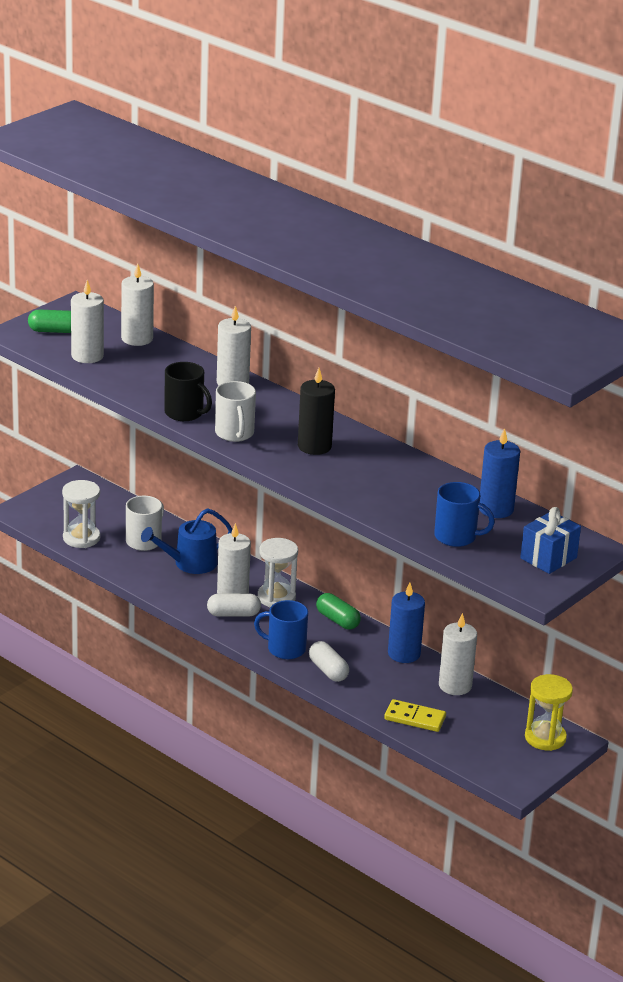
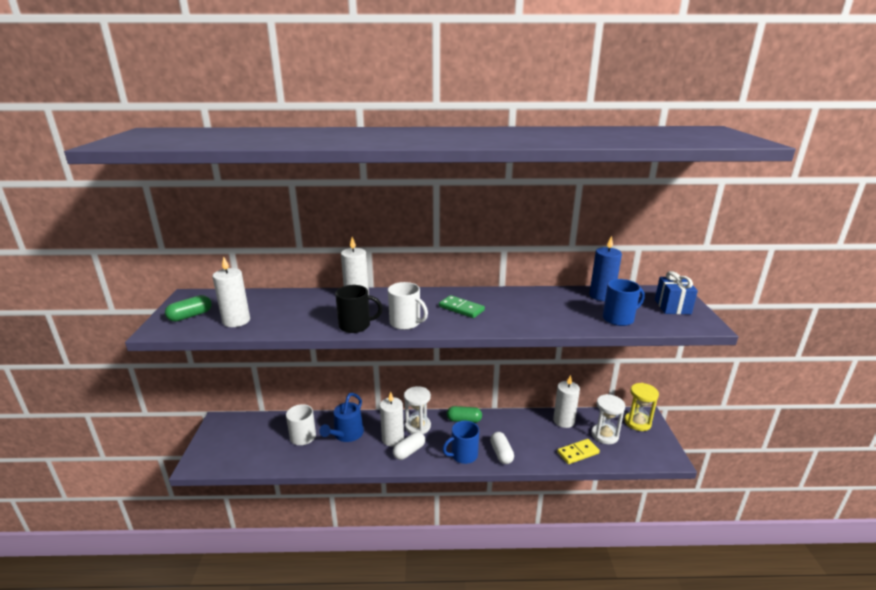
camera: 40 degrees left, 5 degrees down
white hourglass [62,480,100,548] -> white hourglass moved to [591,394,625,444]
white candle [121,264,154,346] -> none
black candle [298,368,335,455] -> green domino [439,295,485,318]
white capsule [309,641,349,682] -> white capsule turned 60 degrees clockwise [490,432,514,464]
blue candle [388,583,425,663] -> none

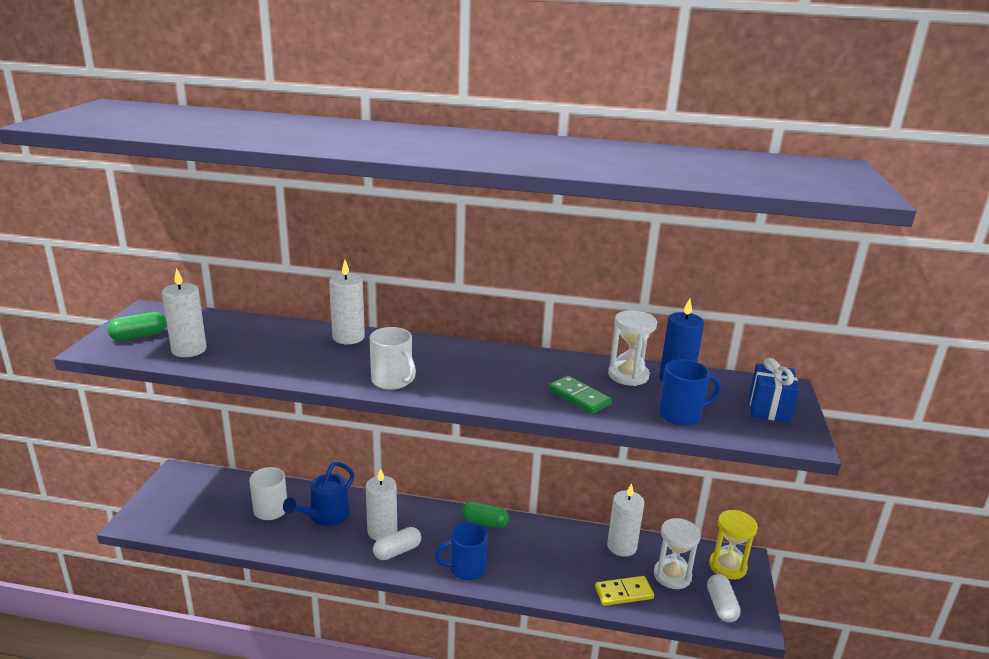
camera: 10 degrees right, 0 degrees up
black mug [335,285,383,333] -> none
white hourglass [404,386,431,434] -> white hourglass moved to [608,310,657,386]
green domino [439,295,485,318] -> green domino moved to [549,376,612,414]
white capsule [490,432,514,464] -> white capsule moved to [707,574,741,622]

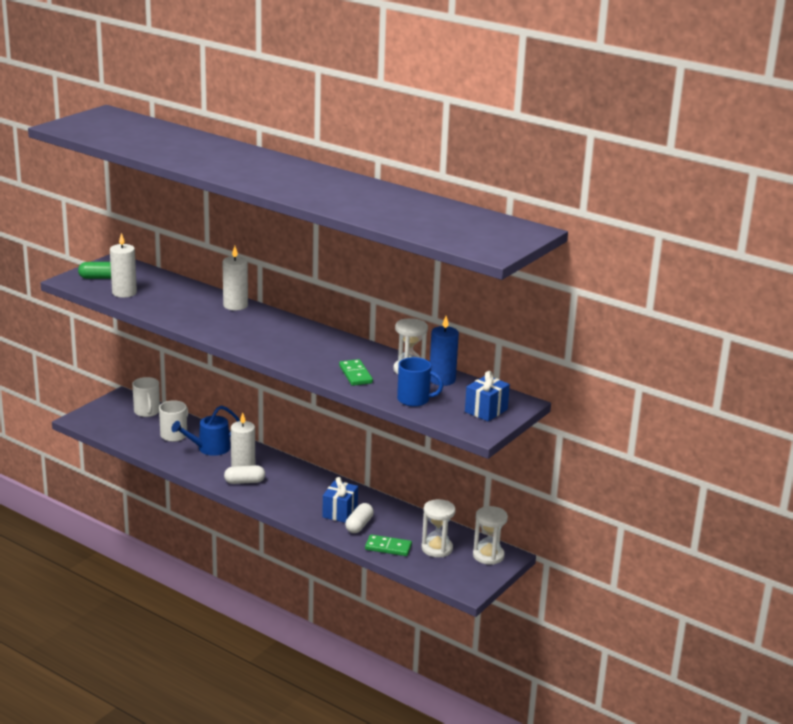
camera: 25 degrees right, 0 degrees up
white mug [370,327,416,390] -> white mug moved to [132,377,160,417]
blue mug [435,522,488,580] -> none
green capsule [462,501,509,528] -> none
yellow domino [595,576,654,606] -> green domino [365,534,412,556]
white candle [607,483,644,557] -> none
white capsule [707,574,741,622] -> white capsule moved to [345,503,374,533]
yellow hourglass [709,510,758,580] -> white hourglass [473,506,508,565]
none -> blue gift [322,477,358,523]

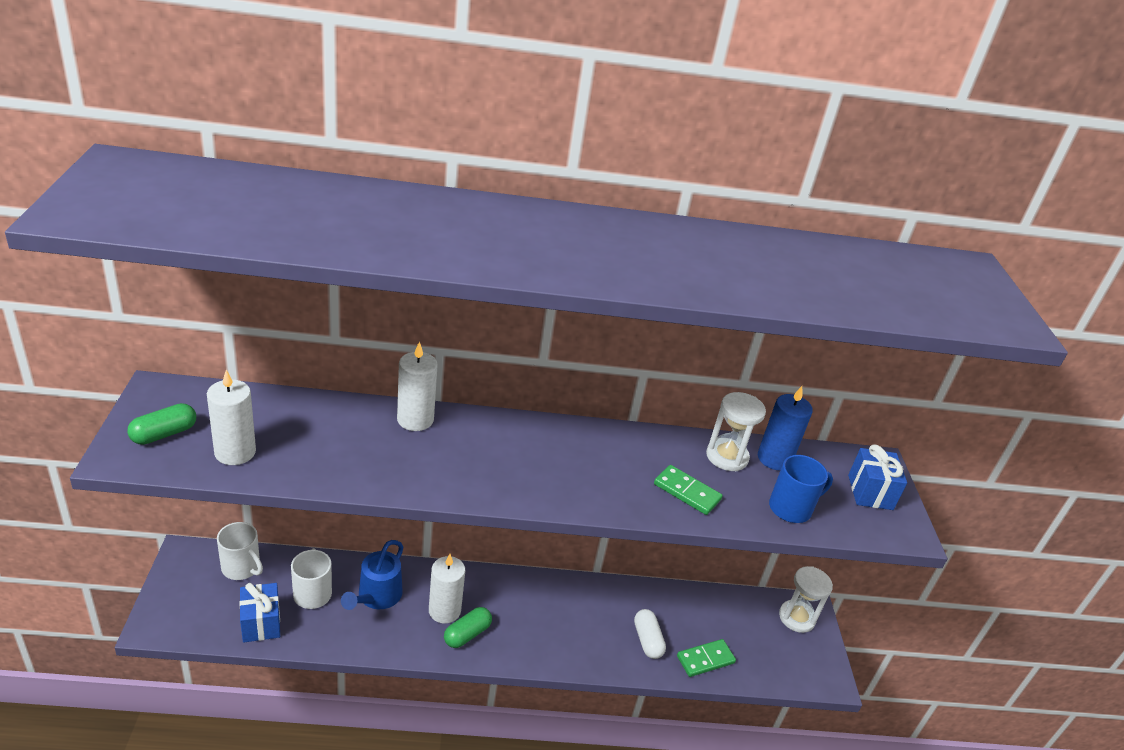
camera: 40 degrees left, 10 degrees up
white capsule [224,465,265,484] -> green capsule [444,607,492,648]
blue gift [322,477,358,523] -> blue gift moved to [239,583,280,643]
white hourglass [421,499,456,557] -> none

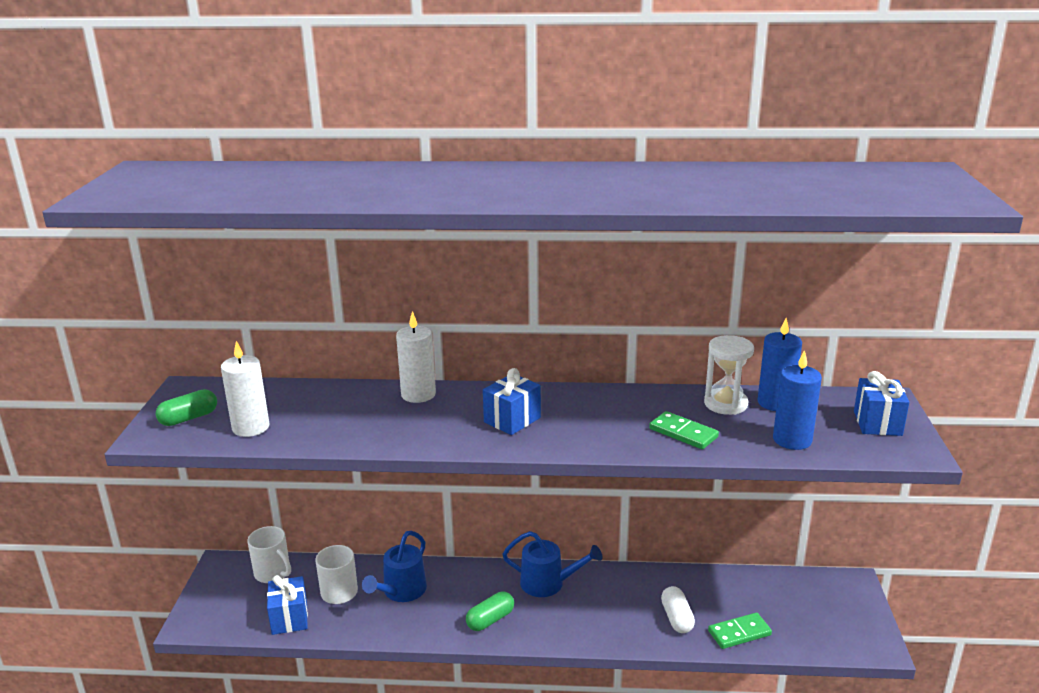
camera: 10 degrees right, 10 degrees down
white candle [429,554,465,624] -> none
blue mug [769,455,833,523] -> blue candle [773,350,822,450]
white hourglass [779,566,833,633] -> none
none -> blue gift [483,368,541,435]
none -> blue watering can [502,531,602,597]

